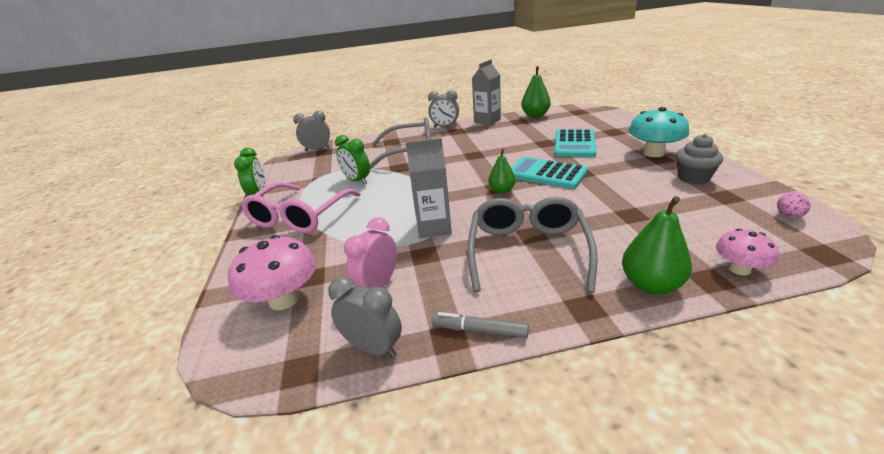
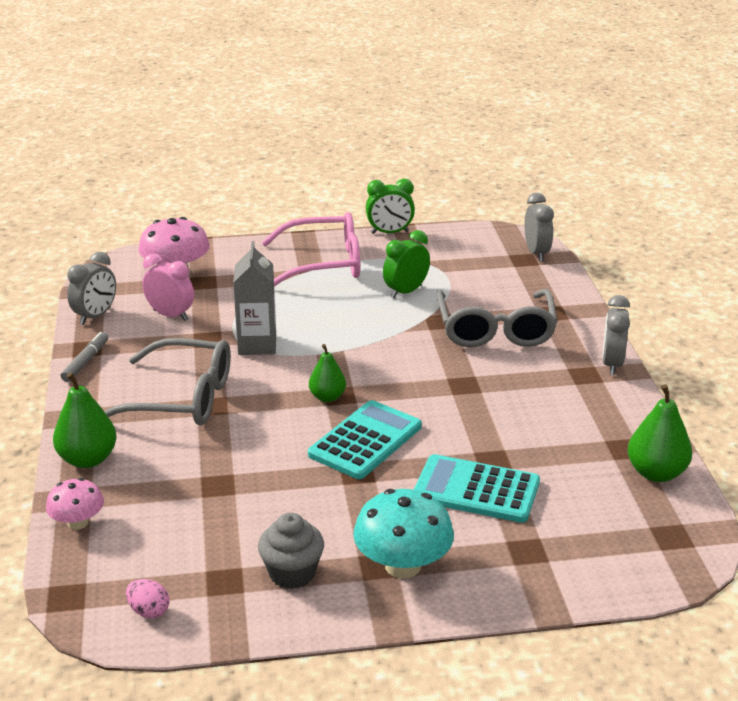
camera: 90 degrees right, 0 degrees up
pink glasses [241,182,361,233] -> pink glasses turned 150 degrees clockwise [262,212,360,286]
grey carton [472,59,501,125] -> none

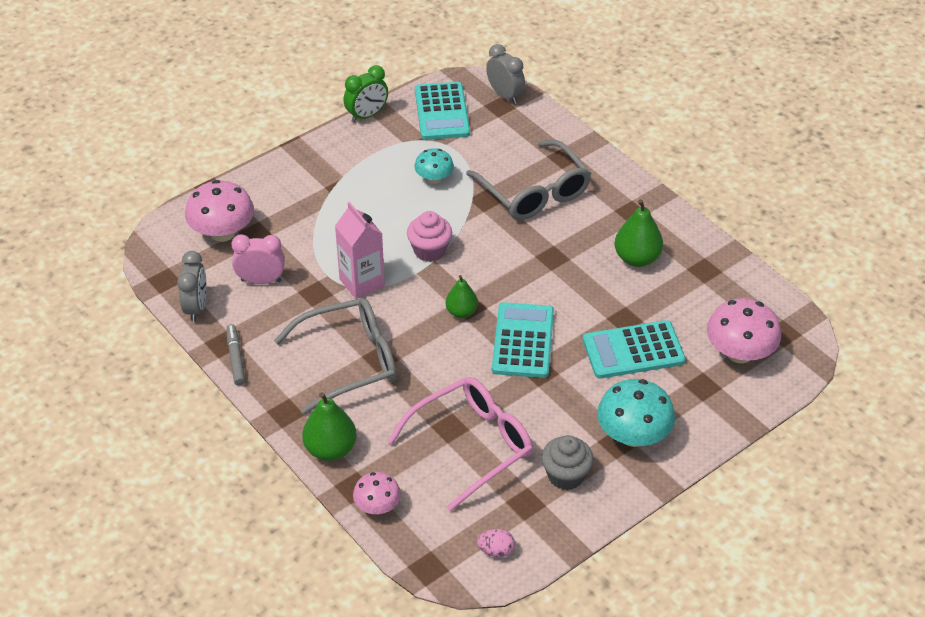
camera: 30 degrees left, 15 degrees up
grey carton [233,241,276,355] -> pink carton [335,202,385,299]
pink glasses [262,212,360,286] -> pink glasses moved to [387,377,533,511]
green clock [383,230,430,298] -> turquoise mushroom [414,148,454,184]
grey clock [602,295,630,375] -> none
green pear [628,384,692,482] -> green pear moved to [615,199,663,267]
none -> pink cupcake [407,211,452,262]
none -> turquoise calculator [415,82,470,140]
none -> pink mushroom [707,298,781,364]

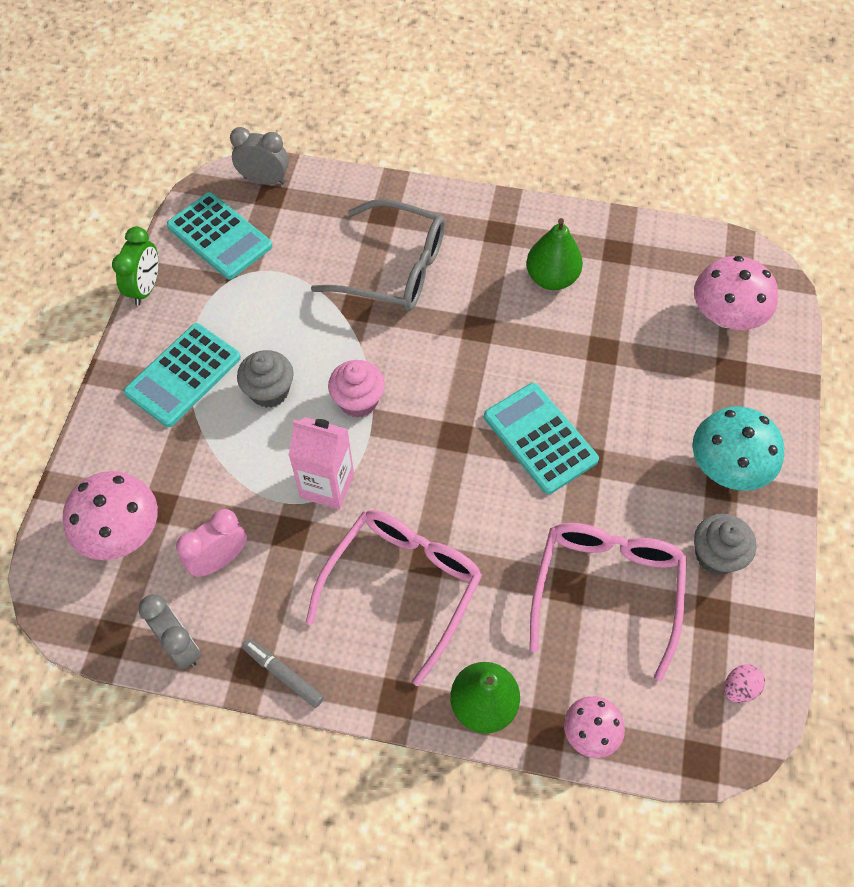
camera: 40 degrees left, 15 degrees up
grey glasses [274,298,397,414] -> pink glasses [306,510,482,686]
turquoise mushroom [414,148,454,184] -> none
green pear [446,275,478,318] -> none
turquoise calculator [583,320,686,379] -> turquoise calculator moved to [124,323,241,427]
none -> grey cupcake [237,350,294,408]

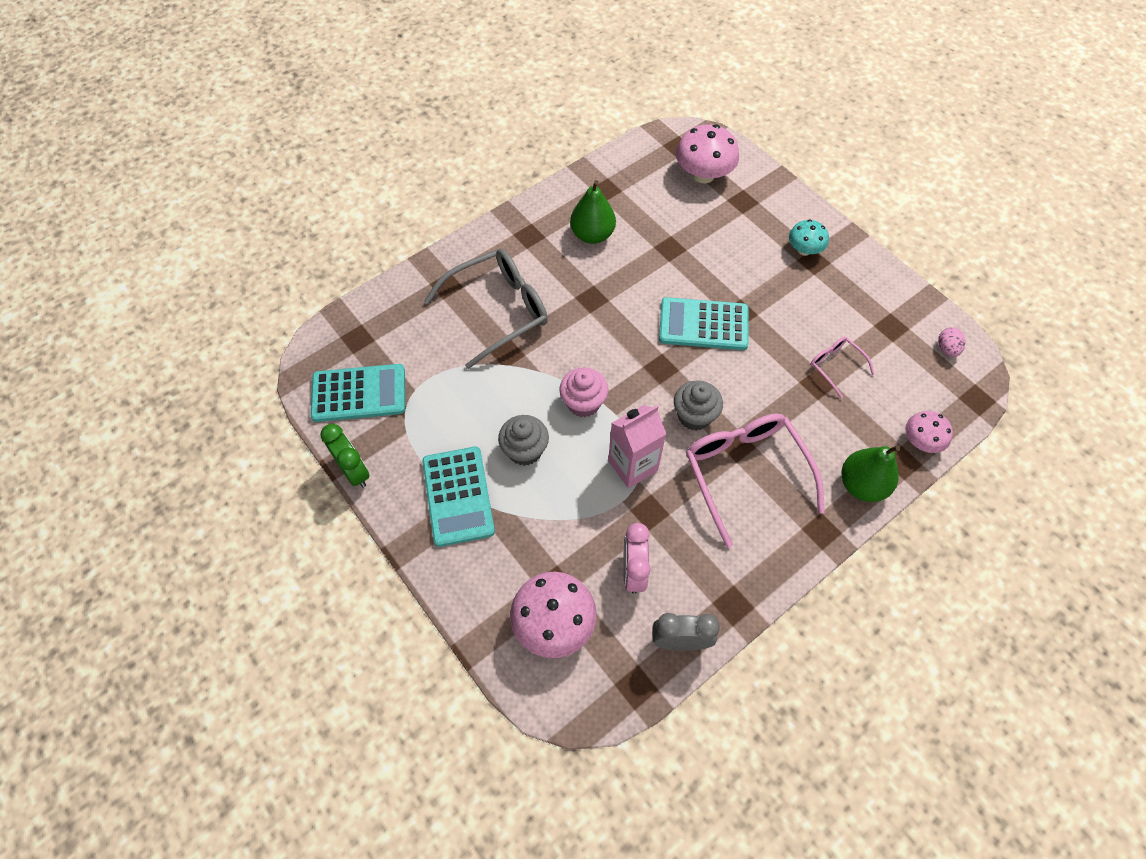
camera: 50 degrees left, 0 degrees up
grey clock [230,127,289,185] -> none
grey marker [242,638,324,708] -> none
pink glasses [530,523,687,681] -> pink glasses [810,337,875,398], size x0.48
turquoise mushroom [693,406,784,491] -> turquoise mushroom [789,219,829,256], size x0.60
grey cupcake [694,514,757,575] -> grey cupcake moved to [674,380,723,431]

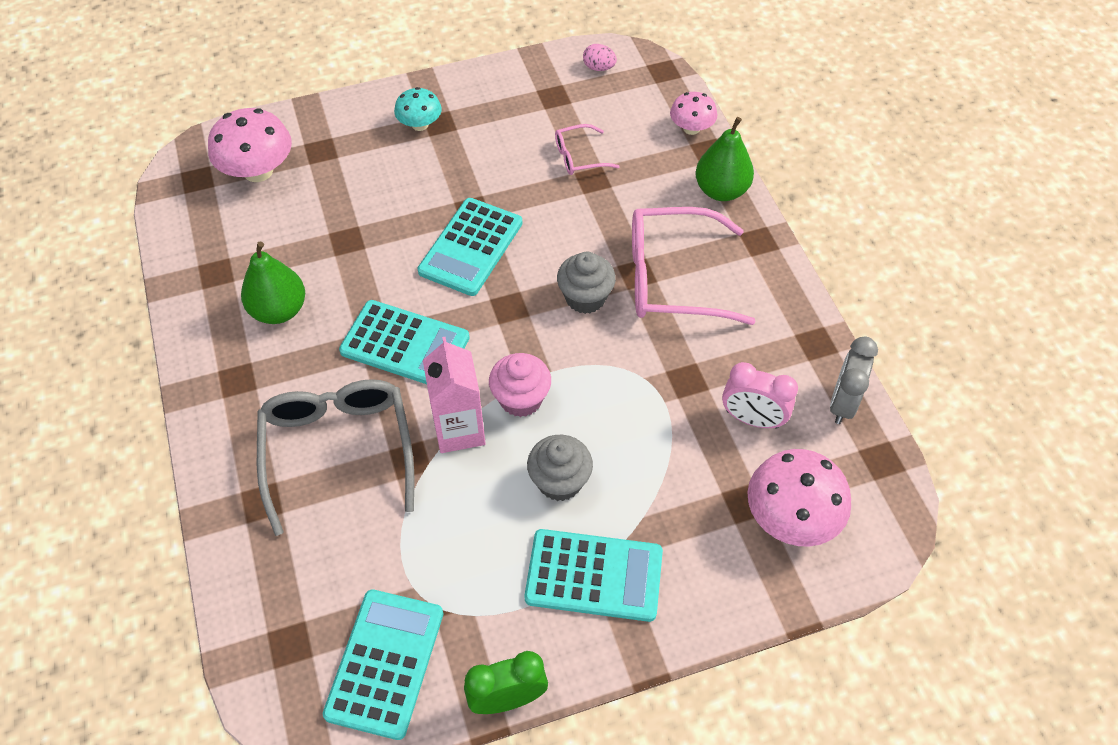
camera: 70 degrees left, 5 degrees down
pink carton [608,405,666,488] -> pink carton moved to [423,337,486,453]
none -> turquoise calculator [339,300,470,384]

